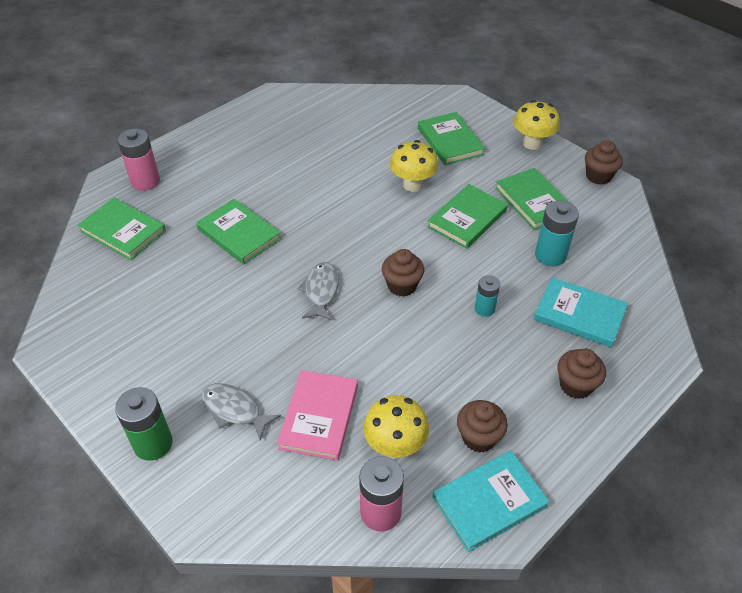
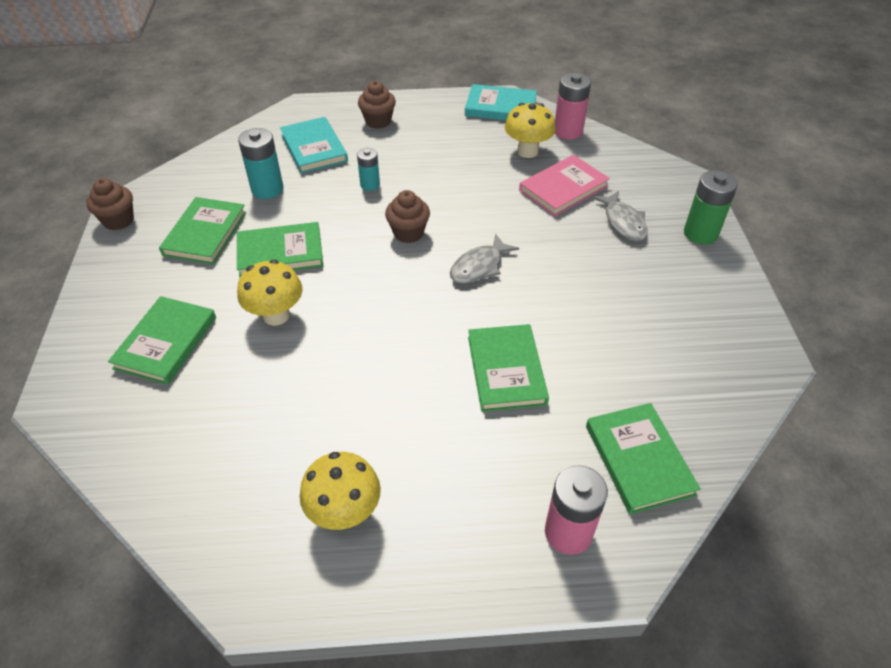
camera: 140 degrees left, 0 degrees up
brown cupcake [457,400,508,453] -> none
yellow mushroom [514,100,560,150] -> yellow mushroom moved to [300,452,381,530]

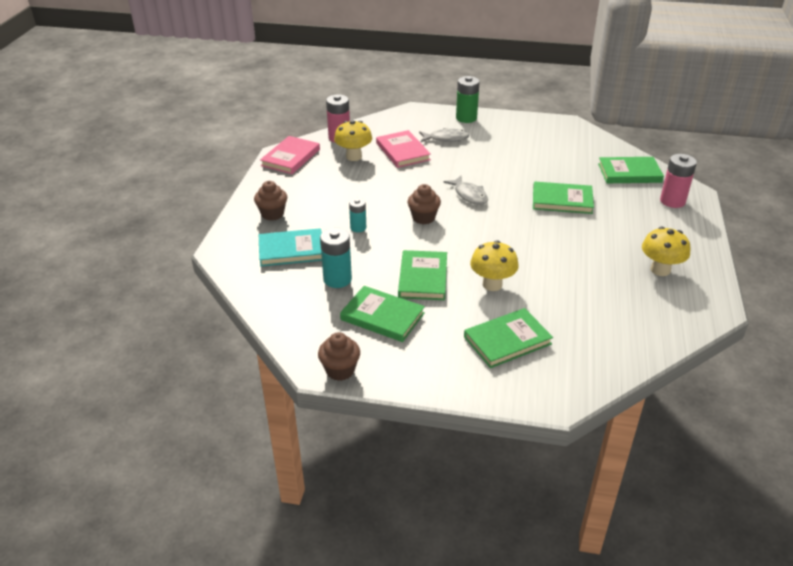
camera: 75 degrees left, 10 degrees down
green book [108,296,216,385] -> green book turned 60 degrees counterclockwise [464,308,553,368]
turquoise book [465,84,537,120] -> pink book [260,136,320,174]

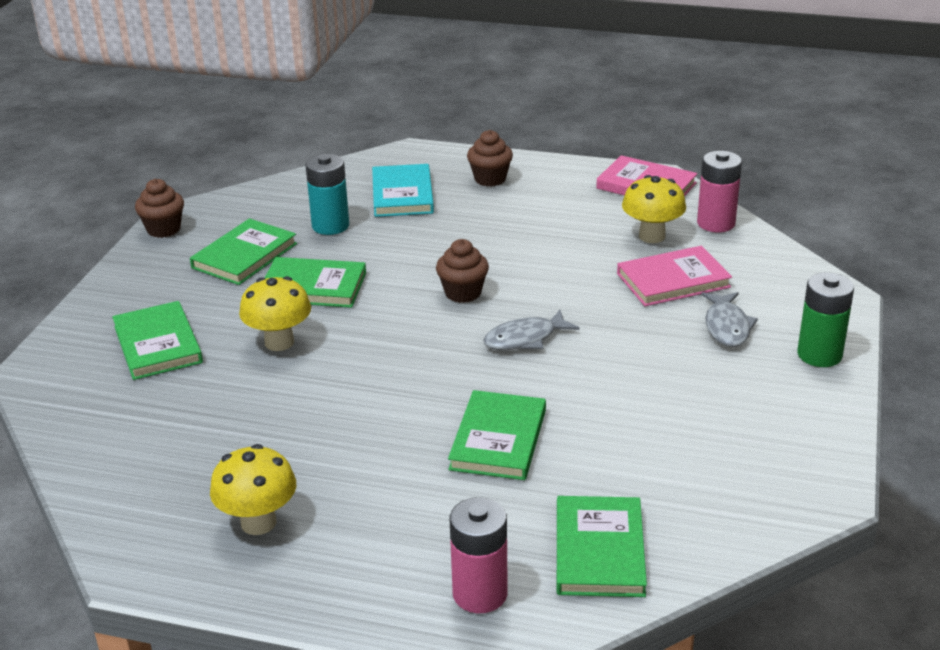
camera: 95 degrees right, 5 degrees down
turquoise battery [349,198,366,232] -> none

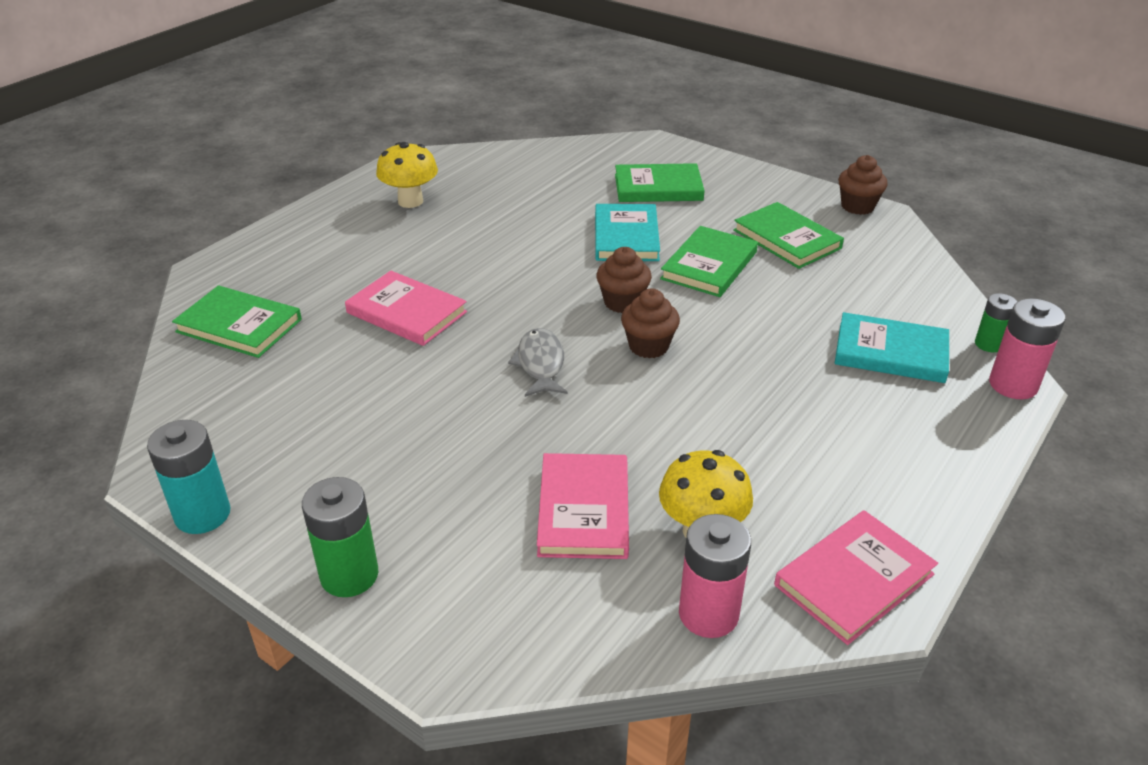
camera: 110 degrees right, 5 degrees up
yellow mushroom [239,276,311,351] -> turquoise book [595,204,660,261]
turquoise battery [305,154,349,235] -> turquoise battery moved to [147,420,231,534]
green book [448,390,546,480] -> pink book [345,271,467,346]
pink battery [450,497,508,613] -> pink battery moved to [989,298,1065,399]
brown cupcake [467,130,513,186] -> brown cupcake moved to [596,247,652,313]
grey fish [701,292,758,347] -> none
none -> green battery [975,293,1017,352]

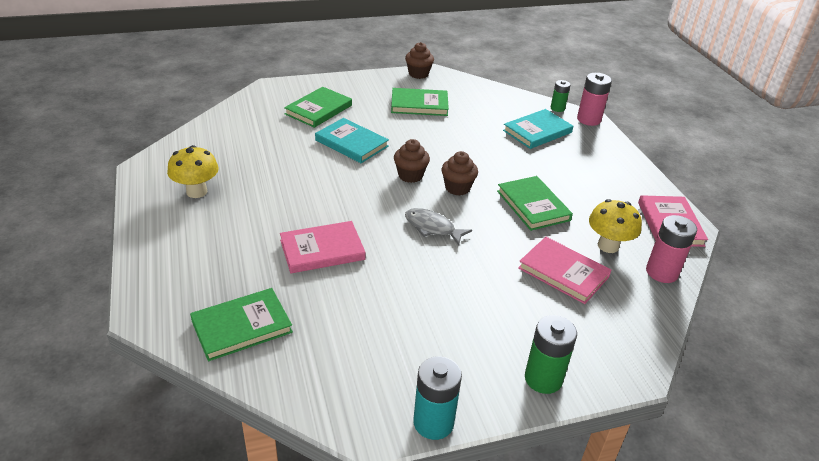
camera: 55 degrees left, 0 degrees up
green book [660,226,758,297] -> green book moved to [497,176,573,231]

